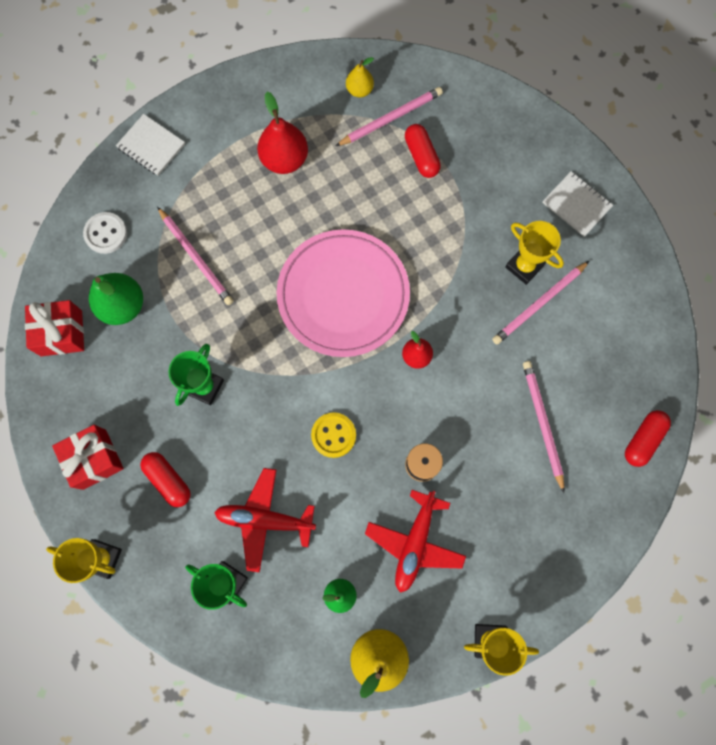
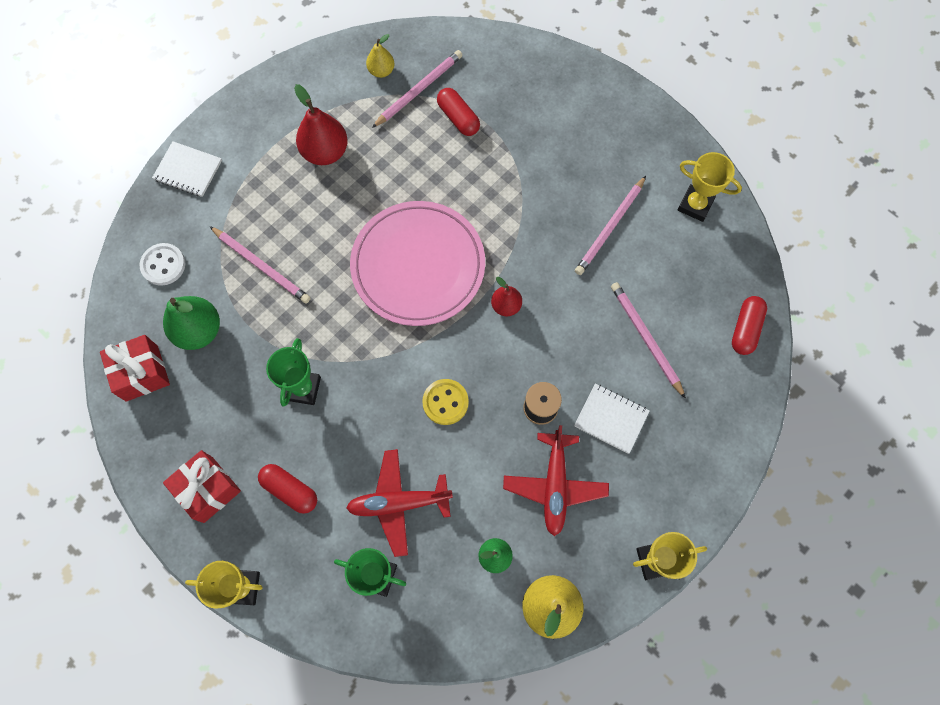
camera: 15 degrees left, 5 degrees down
yellow trophy [505,221,564,285] -> yellow trophy moved to [678,152,742,222]
white notebook [543,172,613,236] -> white notebook moved to [574,384,650,454]

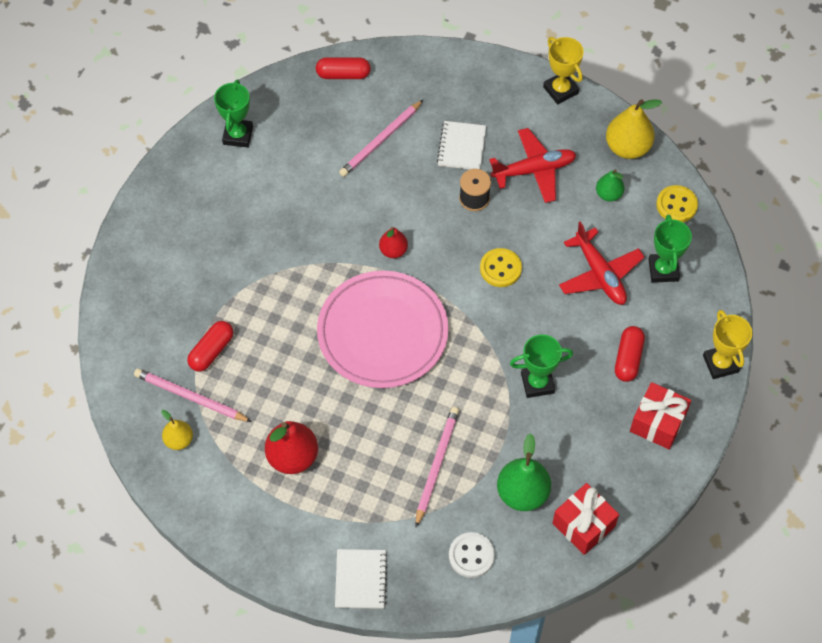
camera: 110 degrees left, 10 degrees down
pink pencil [575,176,646,275] -> none
yellow trophy [678,152,742,222] -> green trophy [214,79,253,147]
none -> yellow button [656,185,698,222]

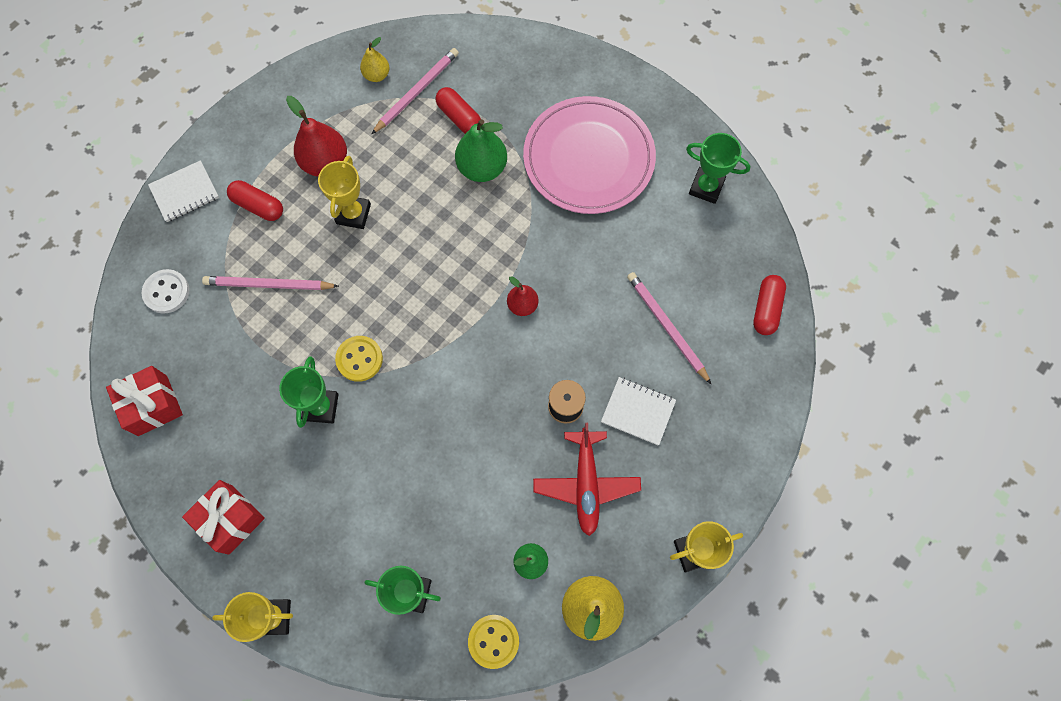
camera: 105 degrees right, 10 degrees up
pink plate [317,271,449,388] -> pink plate moved to [523,96,656,214]
white notebook [335,549,387,609] -> white notebook turned 45 degrees counterclockwise [148,160,219,222]
pink pencil [415,407,459,527] -> pink pencil turned 150 degrees clockwise [202,276,339,290]
yellow button [480,248,522,287] -> yellow button moved to [335,336,383,382]
green pear [497,433,551,511] -> green pear moved to [455,119,507,182]
red plane [559,221,645,305] -> none
red capsule [615,326,645,382] -> red capsule moved to [227,180,283,221]
none -> yellow trophy [318,156,371,229]

